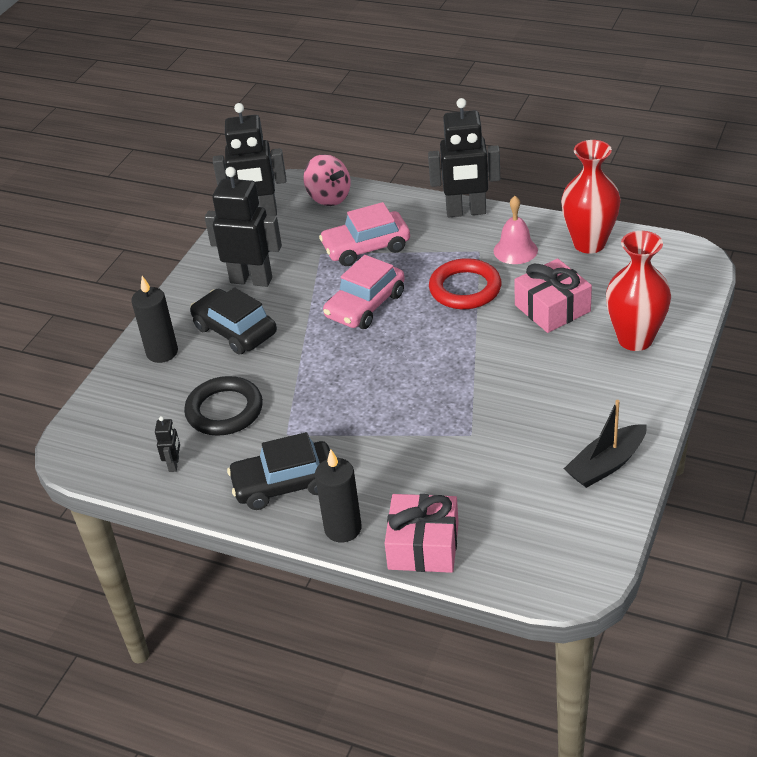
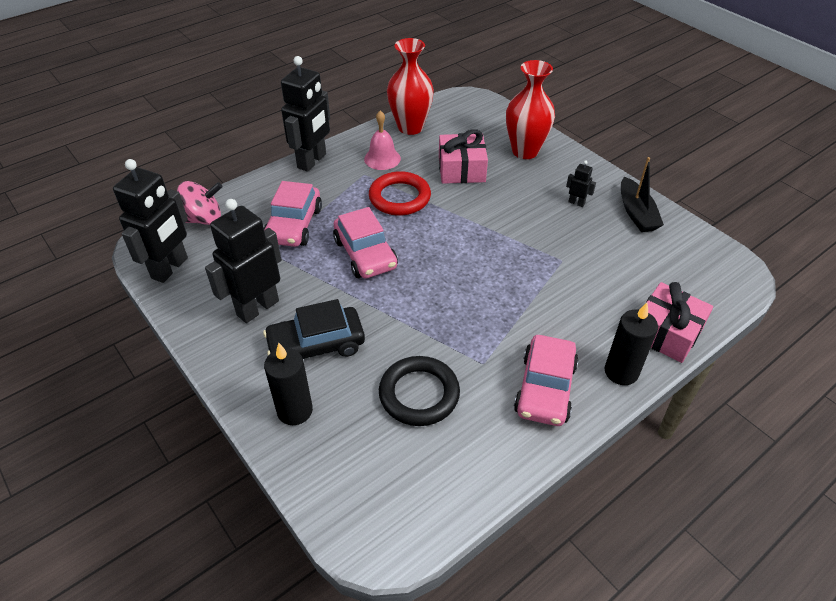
camera: 65 degrees left, 5 degrees up
black robot [155,416,180,472] -> black robot moved to [566,160,596,207]
black car [227,432,330,510] -> pink car [514,335,579,426]

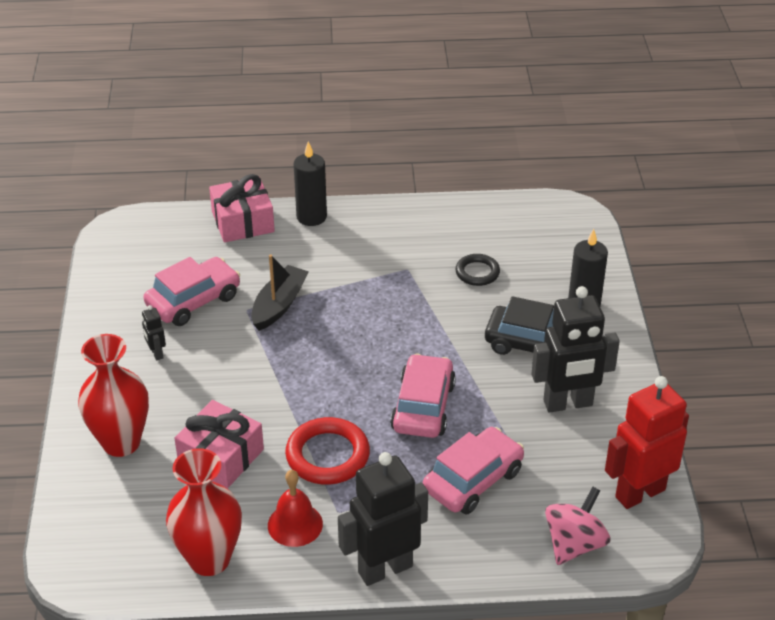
camera: 145 degrees left, 5 degrees down
black robot [113,159,188,283] -> red robot [605,376,689,509]
pink spinning top [177,181,222,225] -> pink spinning top turned 105 degrees clockwise [545,486,610,565]
pink bell [364,110,401,170] -> red bell [268,470,323,547]
black ring [379,356,460,426] -> black ring [456,254,500,286], size x0.60
pink car [514,335,579,426] -> pink car moved to [143,257,240,326]
black boat [621,157,664,232] -> black boat moved to [251,255,309,331]

